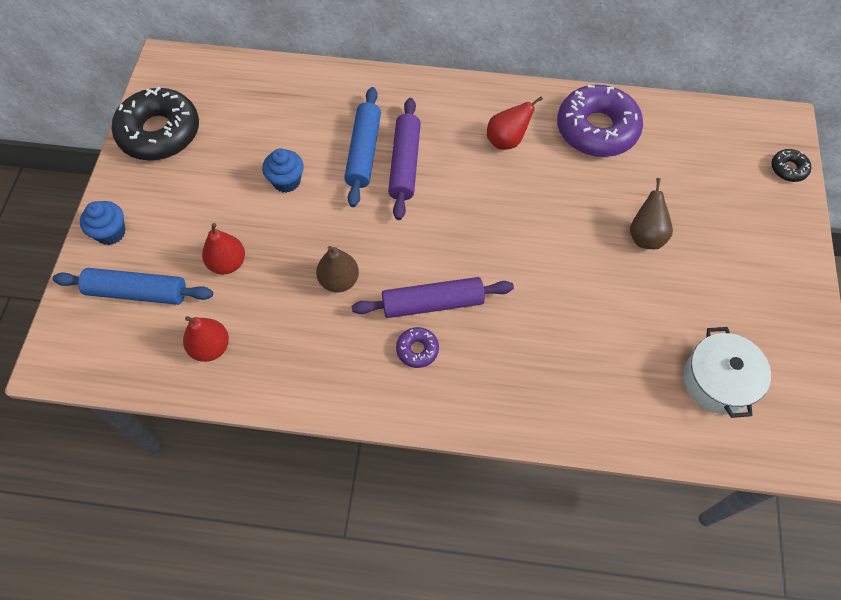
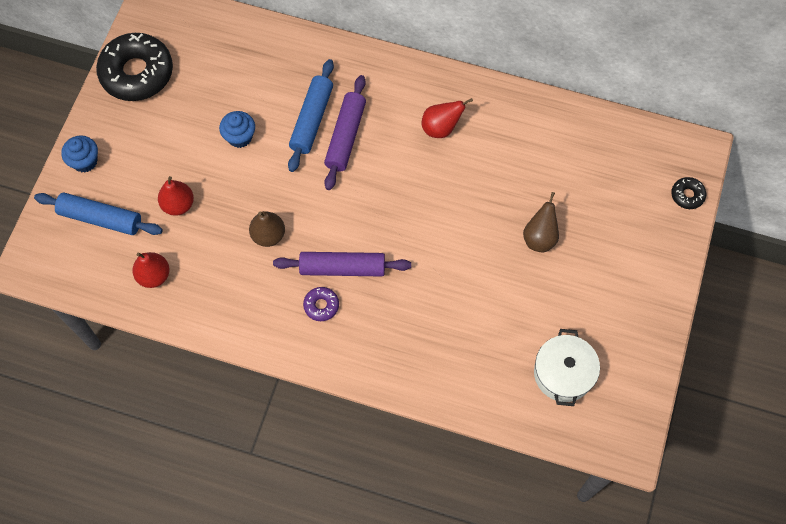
camera: 10 degrees right, 5 degrees up
purple donut [557,85,643,157] -> none

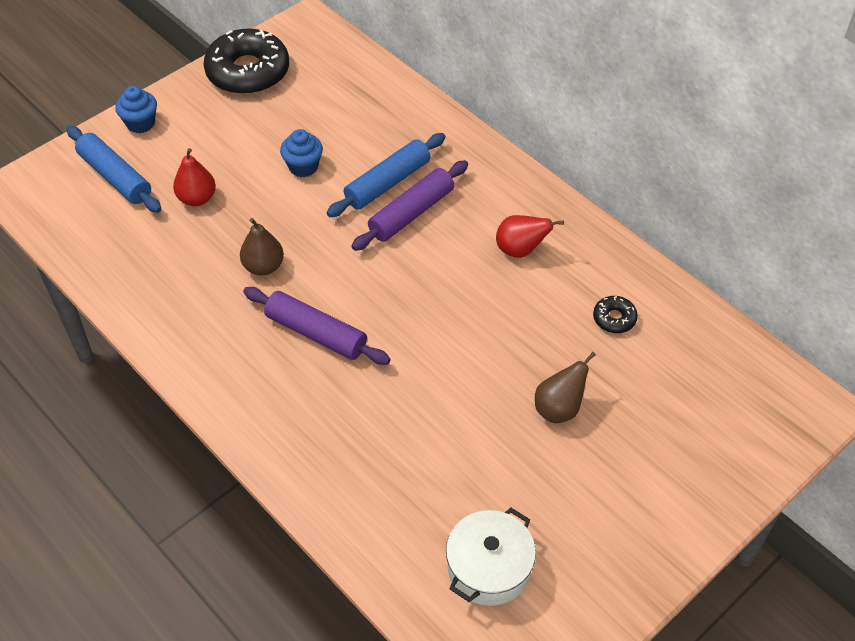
camera: 30 degrees right, 15 degrees down
red pear [132,252,170,288] -> none
purple donut [303,287,339,321] -> none
black donut [671,177,706,209] -> black donut moved to [593,296,638,333]

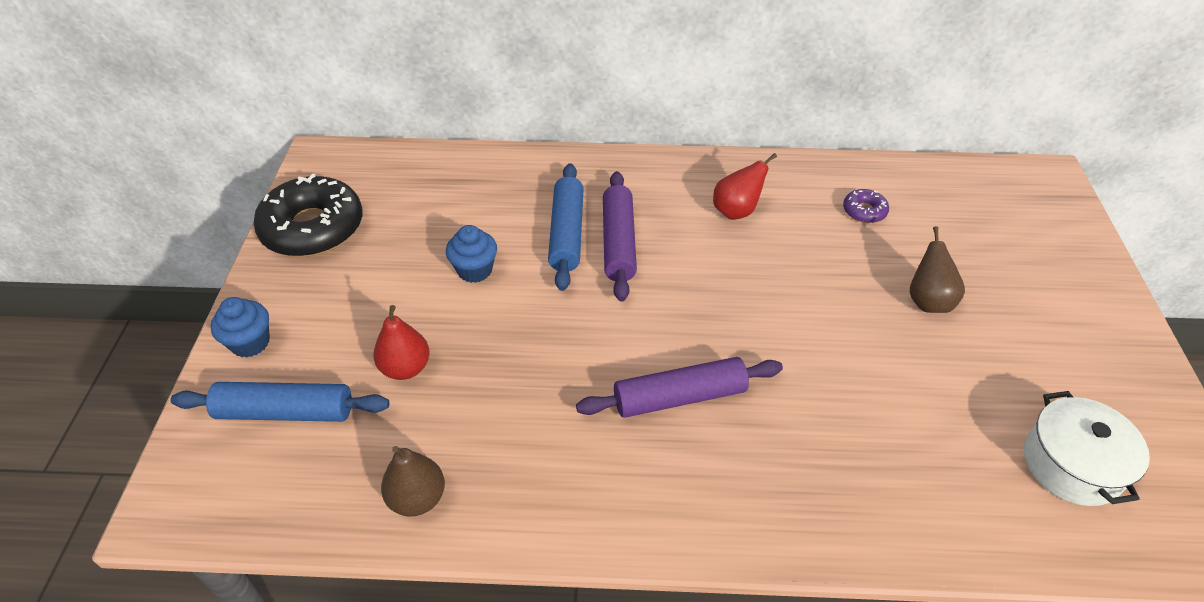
camera: 45 degrees left, 5 degrees down
brown pear [240,218,284,275] -> brown pear moved to [381,446,445,517]
black donut [593,296,638,333] -> purple donut [843,189,889,223]

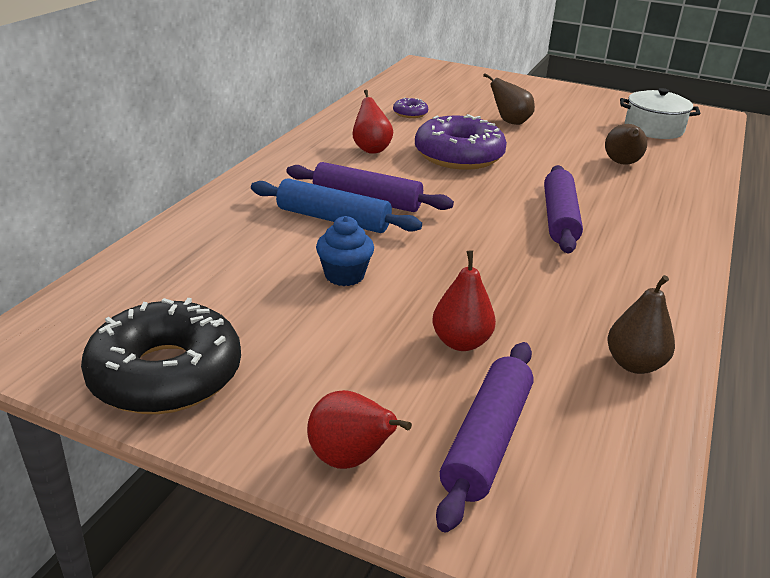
camera: 70 degrees left, 15 degrees down
blue rolling pin [170,382,389,422] -> purple rolling pin [436,342,534,533]
blue cupcake [211,297,270,358] -> red pear [307,390,412,469]
none -> purple donut [415,114,507,170]
none -> brown pear [605,124,647,165]

